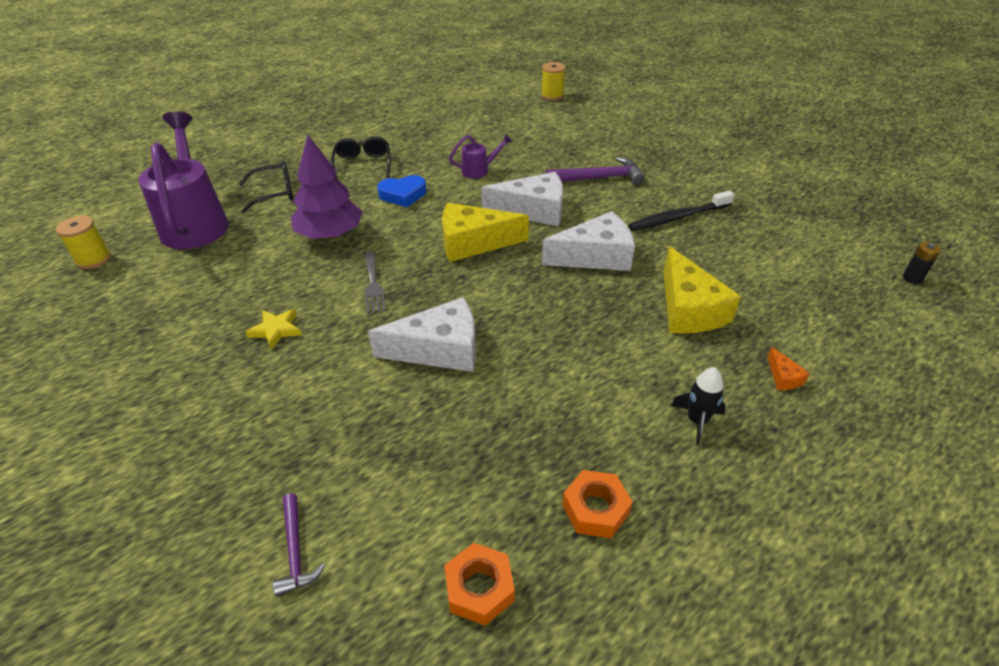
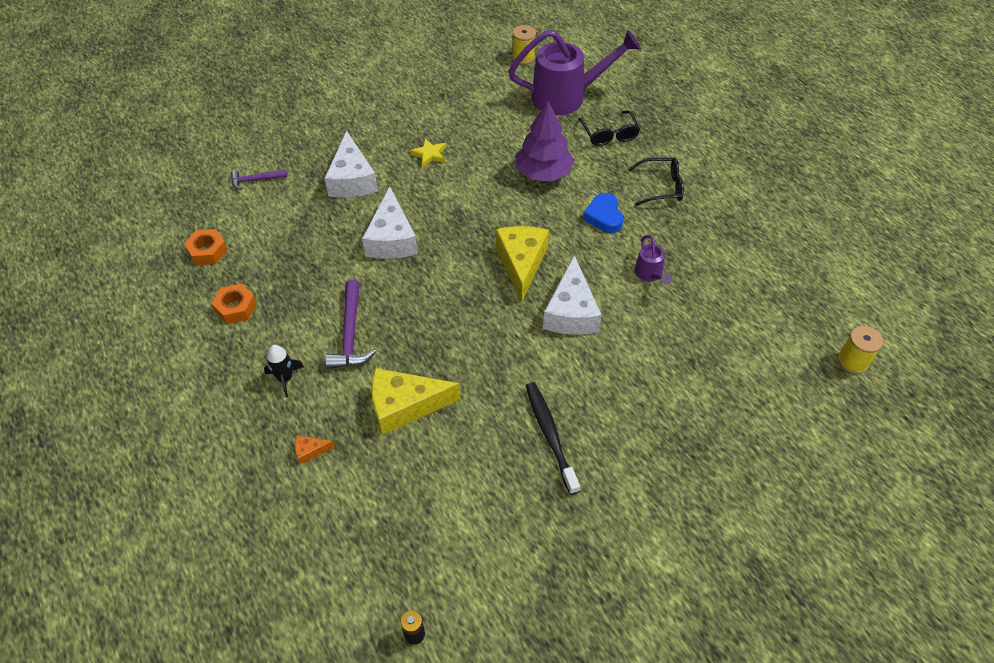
camera: 95 degrees right, 10 degrees up
grey fork [365,251,386,314] -> none
white cheese [542,211,635,271] -> white cheese moved to [324,131,378,197]
purple hammer [546,157,645,185] -> purple hammer moved to [325,280,376,369]

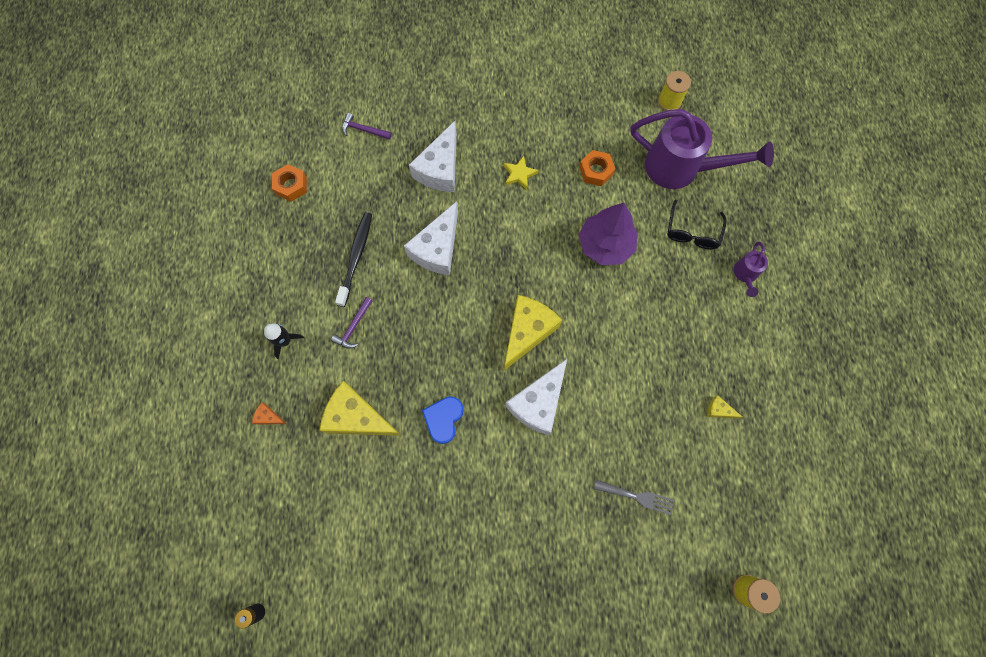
camera: 30 degrees right, 20 degrees up
orange nut [211,284,257,324] -> orange nut moved to [579,150,615,186]
purple hammer [325,280,376,369] -> purple hammer [331,297,373,349], size x0.61
black toothbrush [526,382,580,495] -> black toothbrush moved to [335,212,372,307]
blue heart [583,193,623,233] -> blue heart moved to [422,396,464,444]
black glasses [628,157,684,206] -> none
purple watering can [635,235,672,285] -> purple watering can moved to [734,242,768,297]
none -> grey fork [594,480,674,515]
none -> yellow cheese [707,395,742,419]

